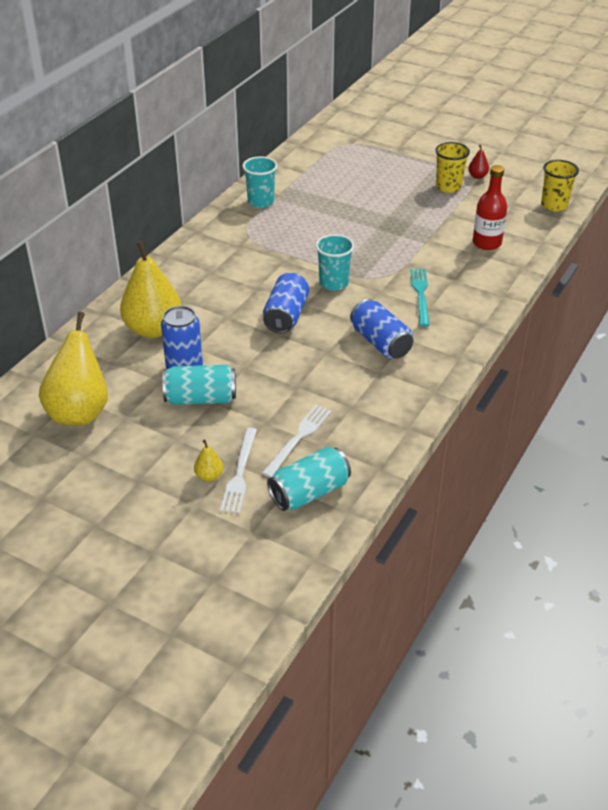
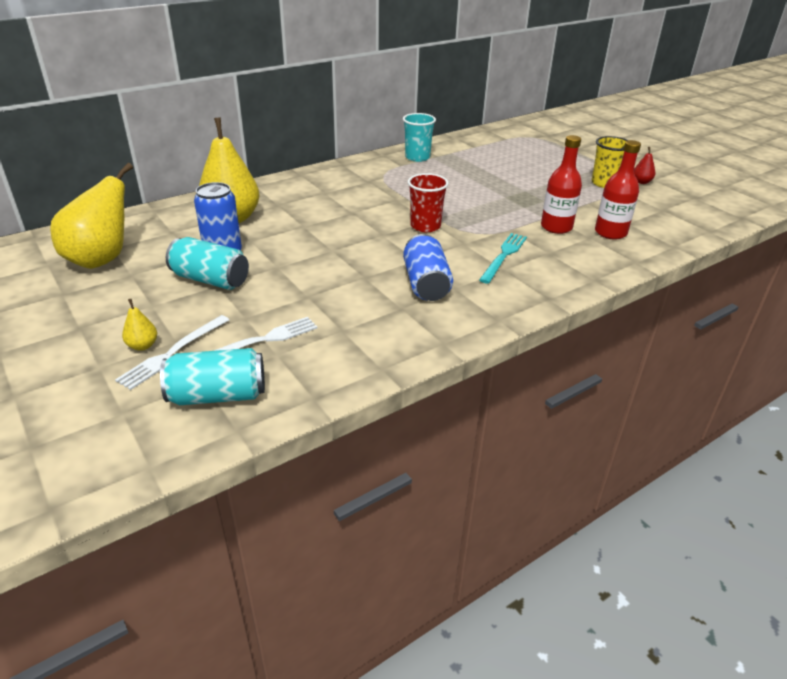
camera: 25 degrees right, 5 degrees down
blue can [263,273,309,333] -> none
turquoise cup [315,234,354,291] -> red cup [408,173,449,233]
yellow cup [541,160,579,212] -> none
none -> red bottle [541,135,582,234]

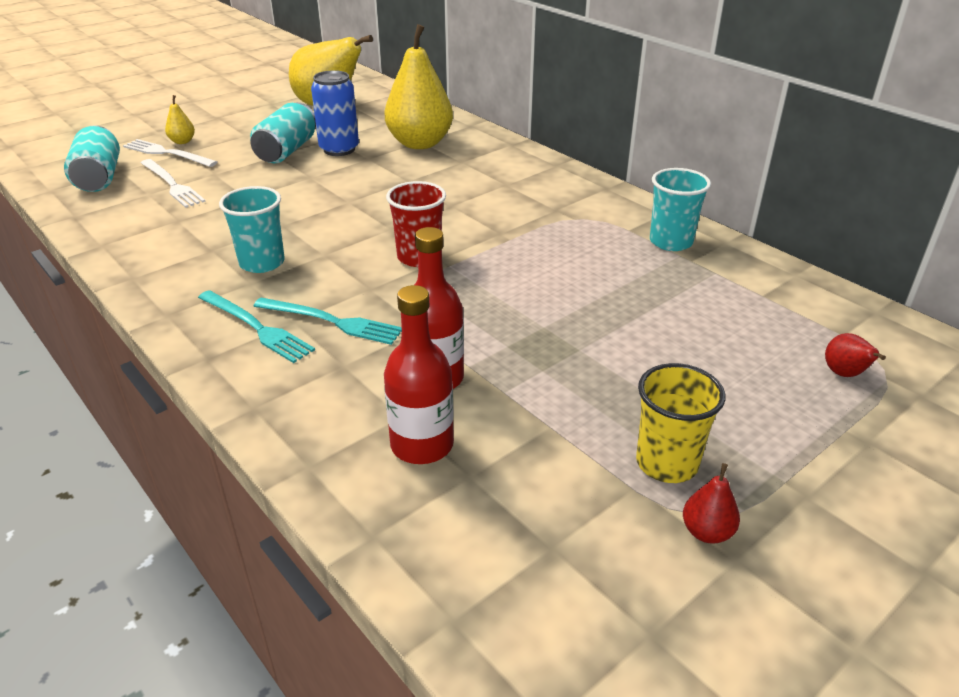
camera: 85 degrees right, 0 degrees up
blue can [403,234,453,301] -> turquoise cup [219,186,285,273]
none -> turquoise fork [198,290,315,363]
none -> red pear [825,333,886,377]

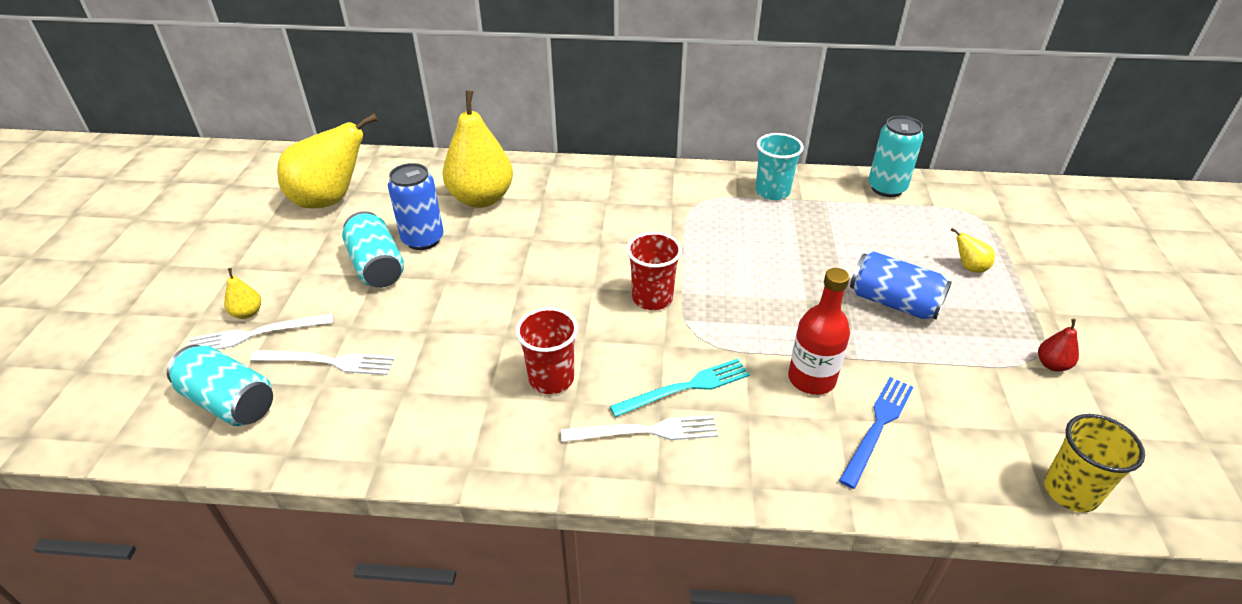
camera: 45 degrees left, 5 degrees up
turquoise fork [198,290,315,363] -> white fork [561,415,718,442]
turquoise cup [219,186,285,273] -> red cup [516,307,578,394]
red bottle [384,285,454,464] -> blue fork [839,377,914,489]
yellow cup [636,363,725,483] -> yellow cup moved to [1044,414,1145,512]
red pear [825,333,886,377] -> none
none -> blue can [850,251,952,320]
none -> turquoise can [868,116,923,197]
none -> yellow pear [951,228,995,273]

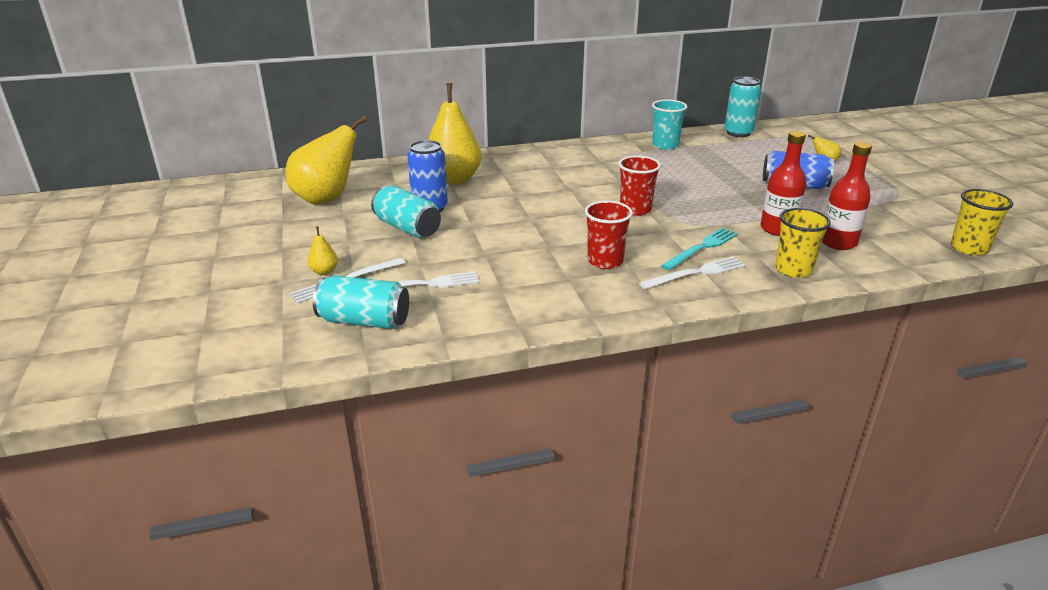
camera: 20 degrees left, 10 degrees down
blue fork [839,377,914,489] -> red bottle [822,142,872,250]
red pear [1038,319,1079,372] -> none
none -> yellow cup [775,208,831,278]

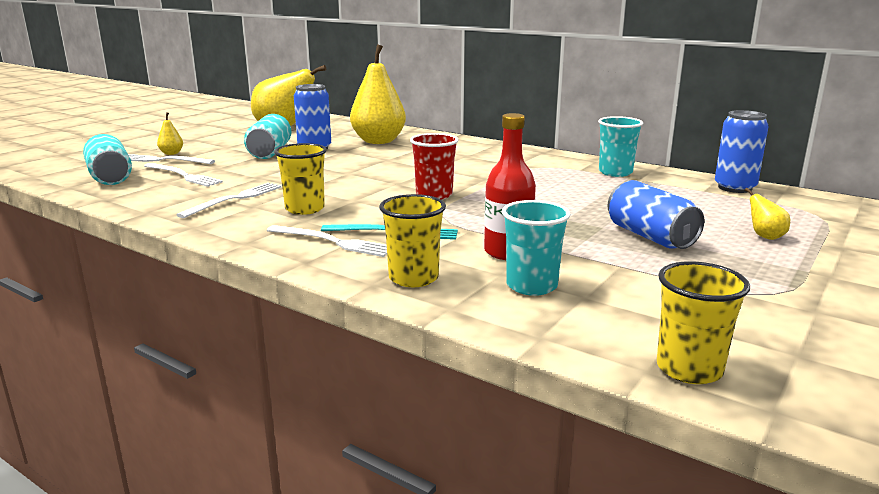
camera: 50 degrees right, 10 degrees down
red cup [585,201,633,269] -> yellow cup [274,143,327,215]
turquoise can [725,77,761,137] -> blue can [715,110,769,193]
red bottle [822,142,872,250] -> turquoise cup [502,200,571,296]
none -> white fork [176,183,281,218]

